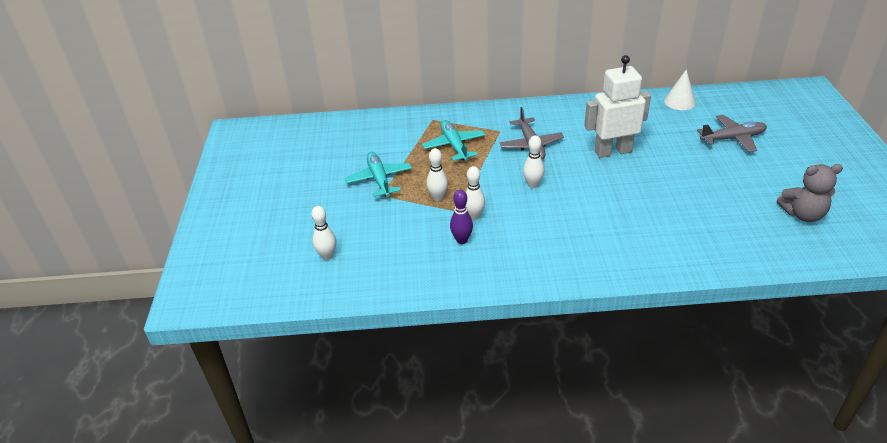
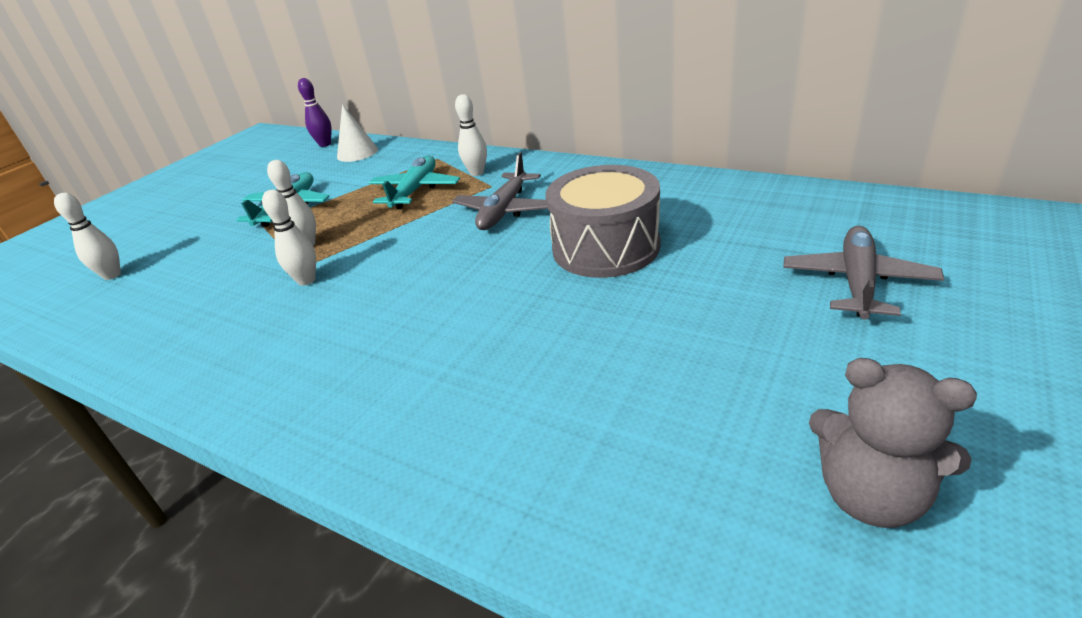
camera: 35 degrees right, 5 degrees down
purple bowling pin [450,190,473,244] -> purple bowling pin moved to [298,78,331,147]
white bowling pin [523,136,545,188] -> white bowling pin moved to [455,94,487,176]
white robot [584,55,651,158] -> grey drum [545,165,660,278]
white cone [664,69,696,110] -> white cone moved to [337,104,378,162]
grey plane [697,115,767,152] -> grey plane turned 90 degrees counterclockwise [783,226,944,319]

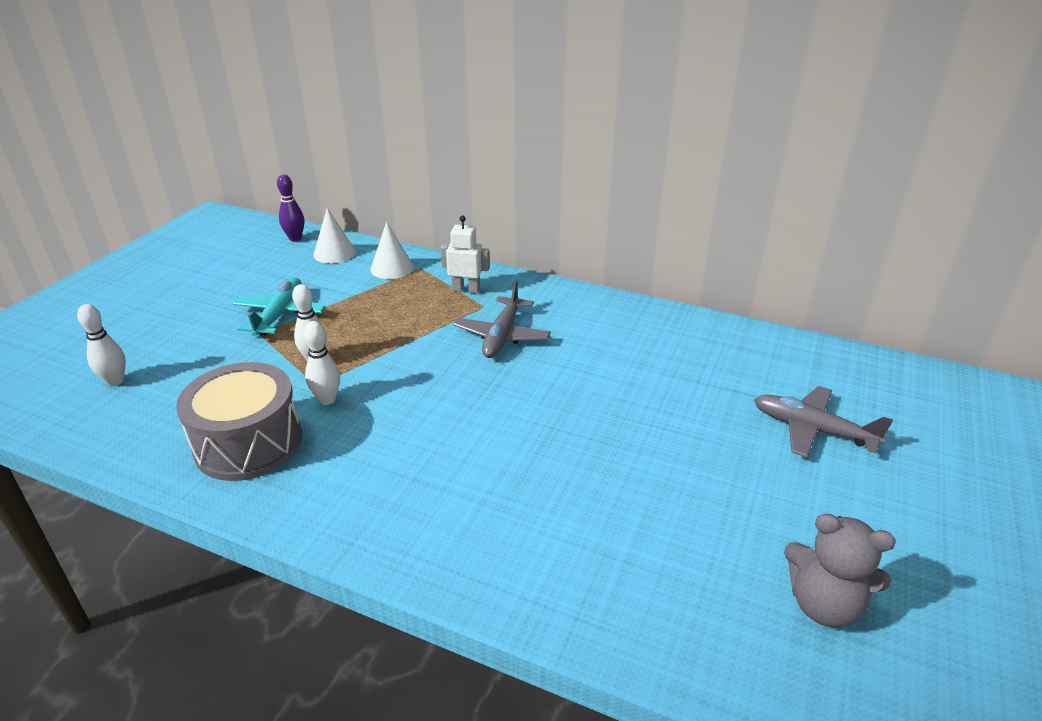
camera: 10 degrees left, 0 degrees up
turquoise plane [369,155,460,209] -> none
white bowling pin [455,94,487,176] -> white robot [440,216,490,294]
grey drum [545,165,660,278] -> grey drum moved to [176,362,302,481]
grey plane [783,226,944,319] -> grey plane turned 75 degrees counterclockwise [754,386,893,458]
none -> white cone [370,222,414,279]

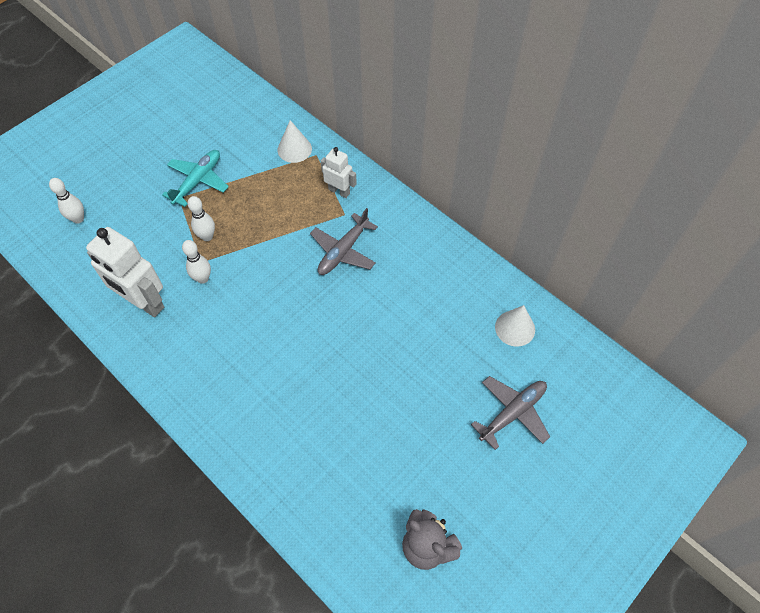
camera: 20 degrees right, 25 degrees up
grey drum [176,362,302,481] -> white robot [86,227,164,317]
purple bowling pin [277,175,304,241] -> none
white cone [314,208,356,263] -> white cone moved to [495,305,535,347]
grey plane [754,386,893,458] -> grey plane turned 90 degrees clockwise [471,376,550,450]

